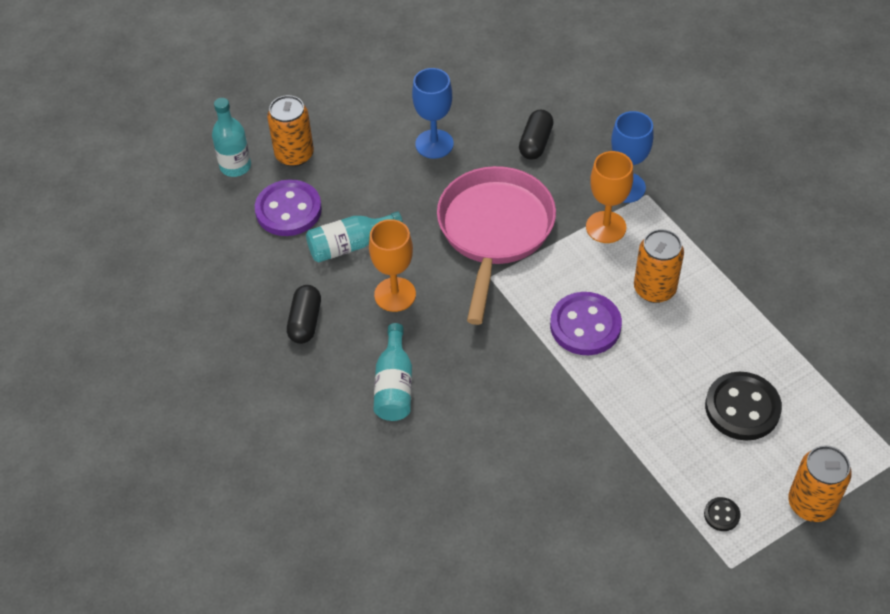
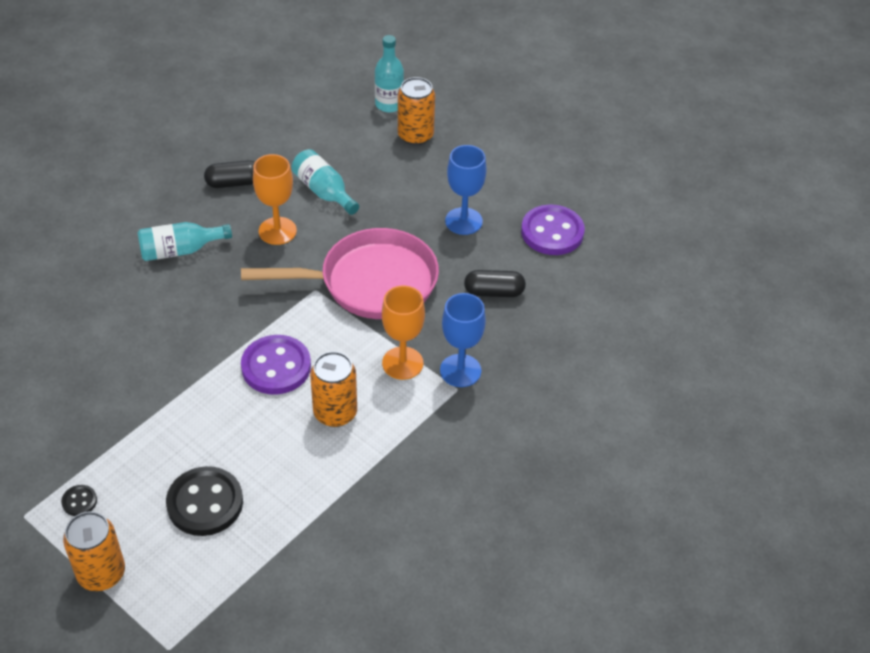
camera: 70 degrees right, 5 degrees down
purple button [255,180,322,236] -> purple button moved to [521,205,585,255]

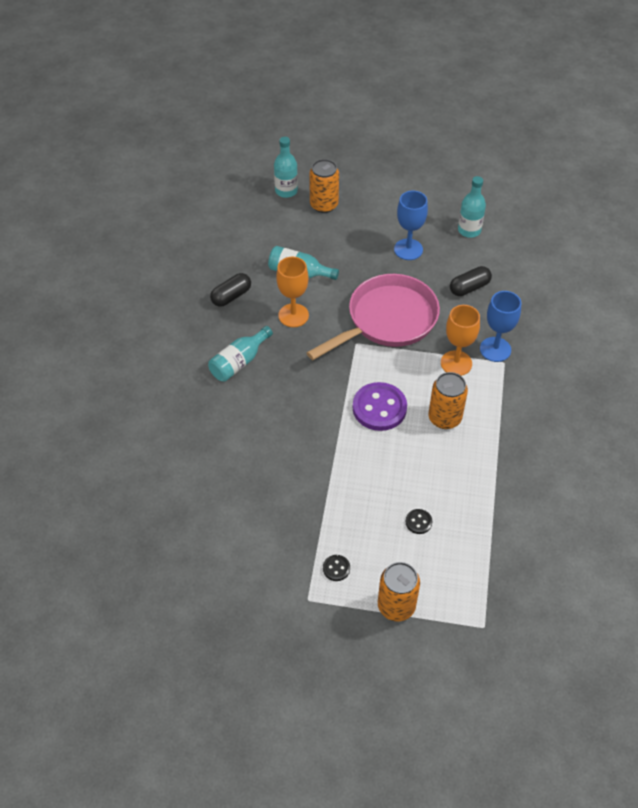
camera: 30 degrees left, 5 degrees up
black button [166,466,243,536] -> black button [406,509,432,534], size x0.45
purple button [521,205,585,255] -> turquoise bottle [458,176,486,238]

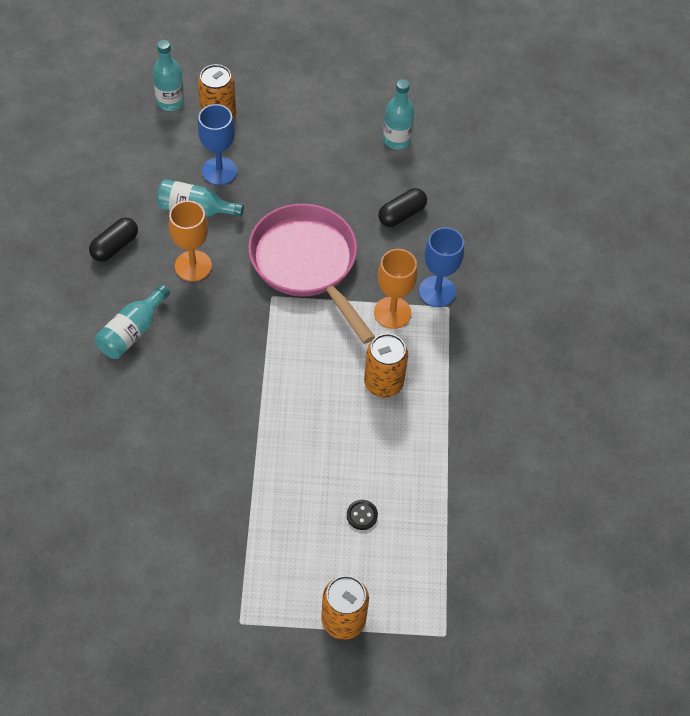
camera: 10 degrees left, 5 degrees up
pink pan [307,274,440,360] -> pink pan turned 75 degrees counterclockwise [248,204,375,344]
black button [323,555,350,581] -> none
purple button [353,382,407,431] -> none
blue goblet [394,191,428,260] -> blue goblet moved to [198,104,237,185]

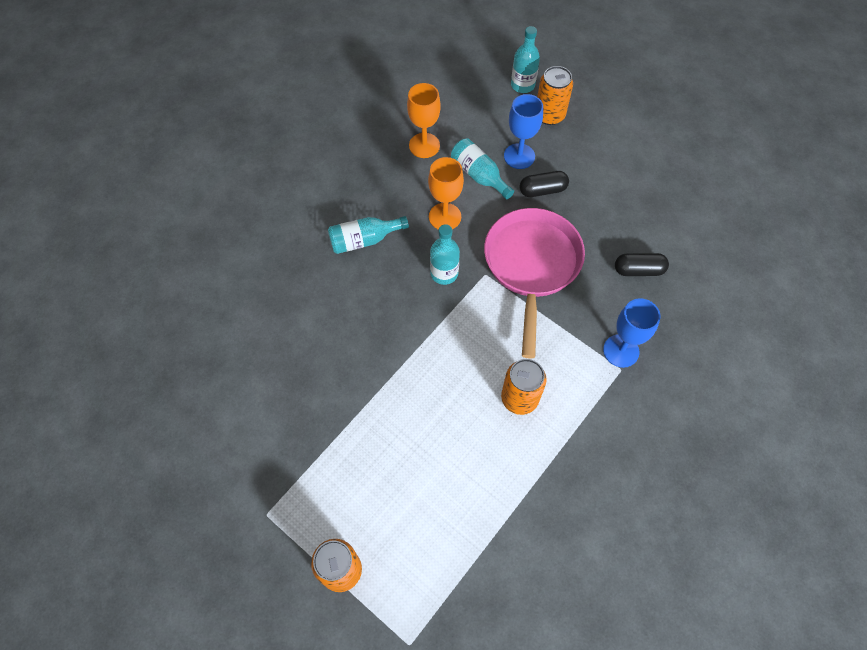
camera: 40 degrees right, 5 degrees up
black capsule [89,218,138,262] -> black capsule moved to [520,171,569,197]
black button [347,500,378,530] -> none
orange goblet [374,249,417,329] -> orange goblet moved to [407,83,441,158]
turquoise bottle [383,79,415,149] -> turquoise bottle moved to [430,224,460,285]

